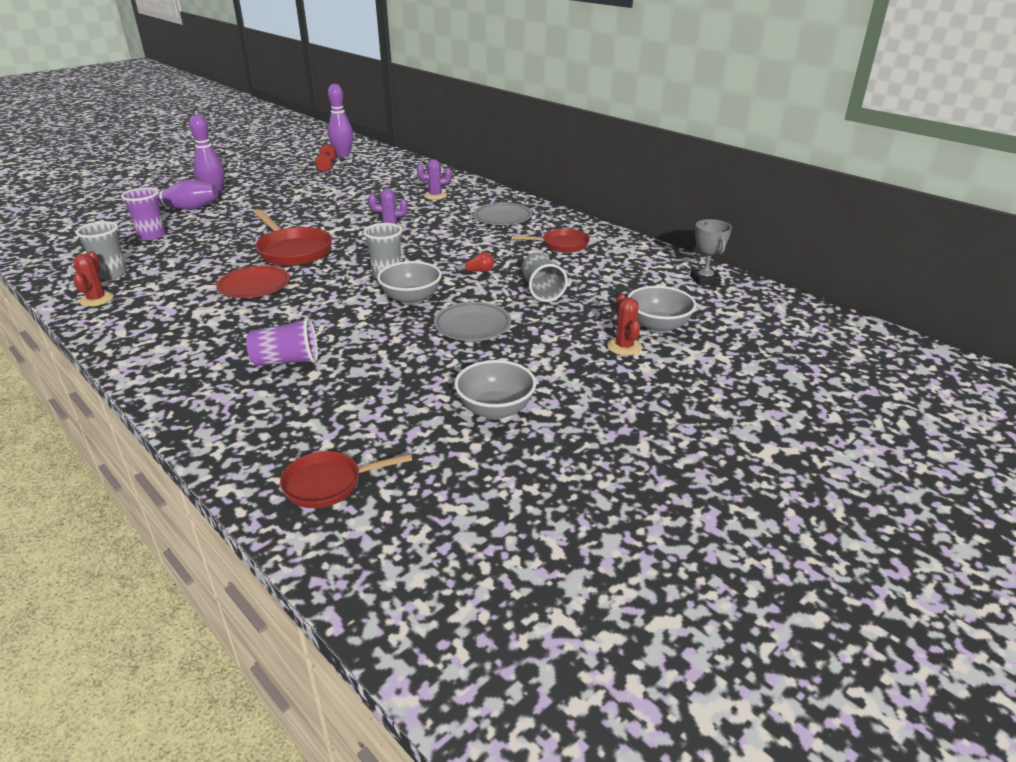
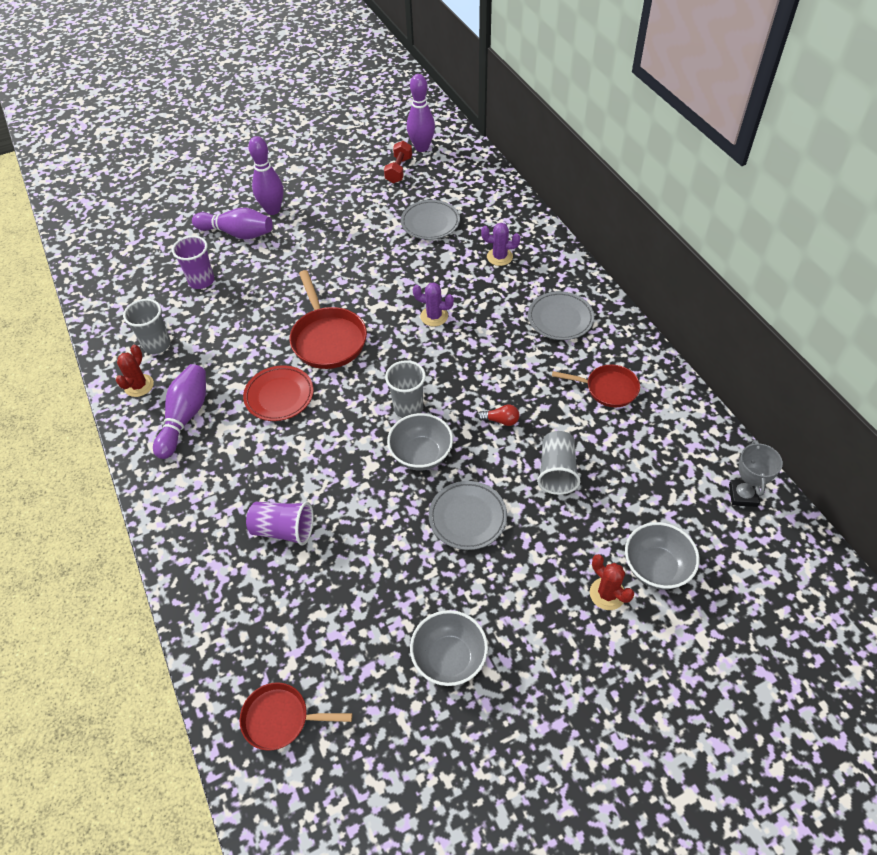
camera: 20 degrees right, 20 degrees up
red cactus [607,294,642,356] -> red cactus turned 45 degrees counterclockwise [590,554,634,610]
none -> purple bowling pin [153,364,206,459]
none -> grey plate [401,200,460,240]

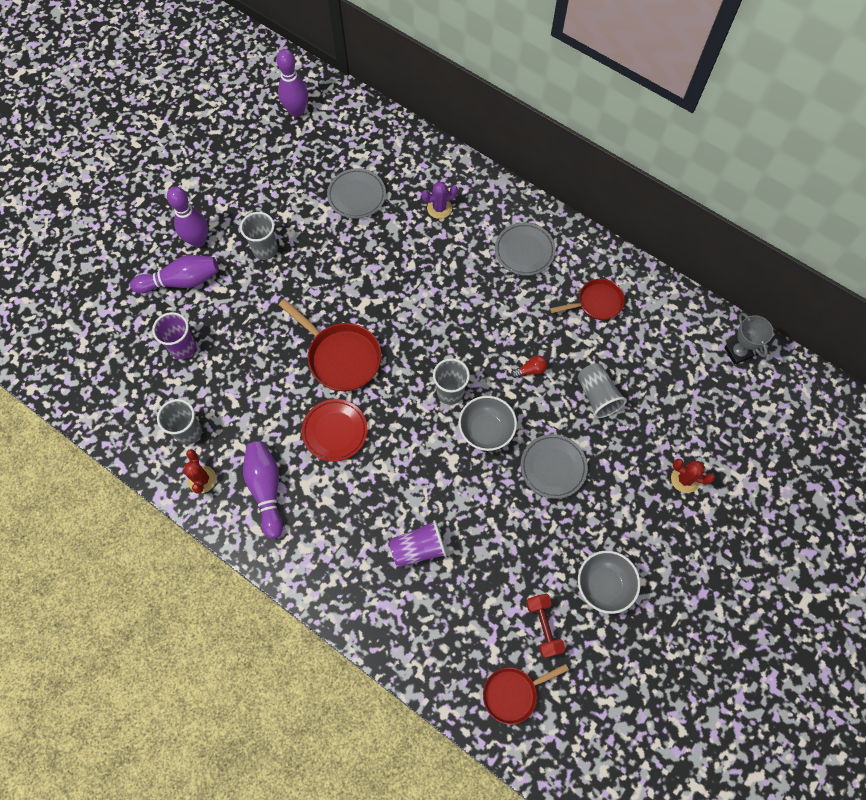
camera: 30 degrees left, 15 degrees up
red dumbbell [384,141,412,183] -> red dumbbell moved to [526,594,565,658]
purple cactus [413,282,454,327] -> none
grey bowl [625,522,700,590] -> none
none -> grey cup [240,212,278,260]

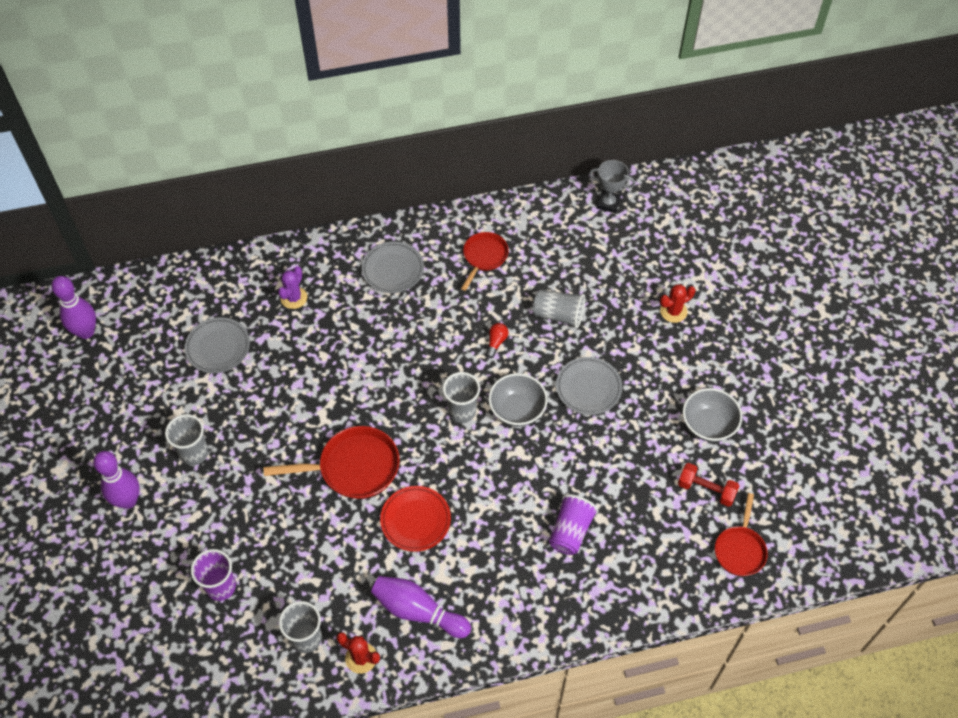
camera: 50 degrees left, 10 degrees down
purple bowling pin [130,255,219,294] -> none

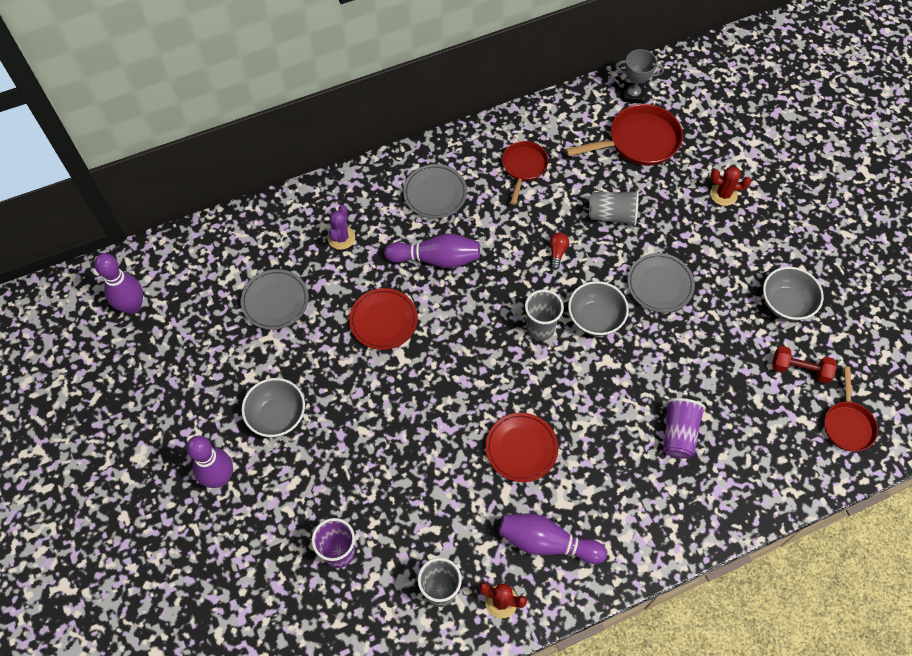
camera: 10 degrees left, 5 degrees up
grey cup [165,414,209,465] -> grey bowl [242,378,305,437]
red pan [263,426,400,499] -> red pan moved to [565,104,683,166]
red cactus [660,284,696,323] -> red cactus turned 45 degrees clockwise [710,166,751,206]
none -> red plate [349,288,418,350]
none -> purple bowling pin [384,234,480,268]

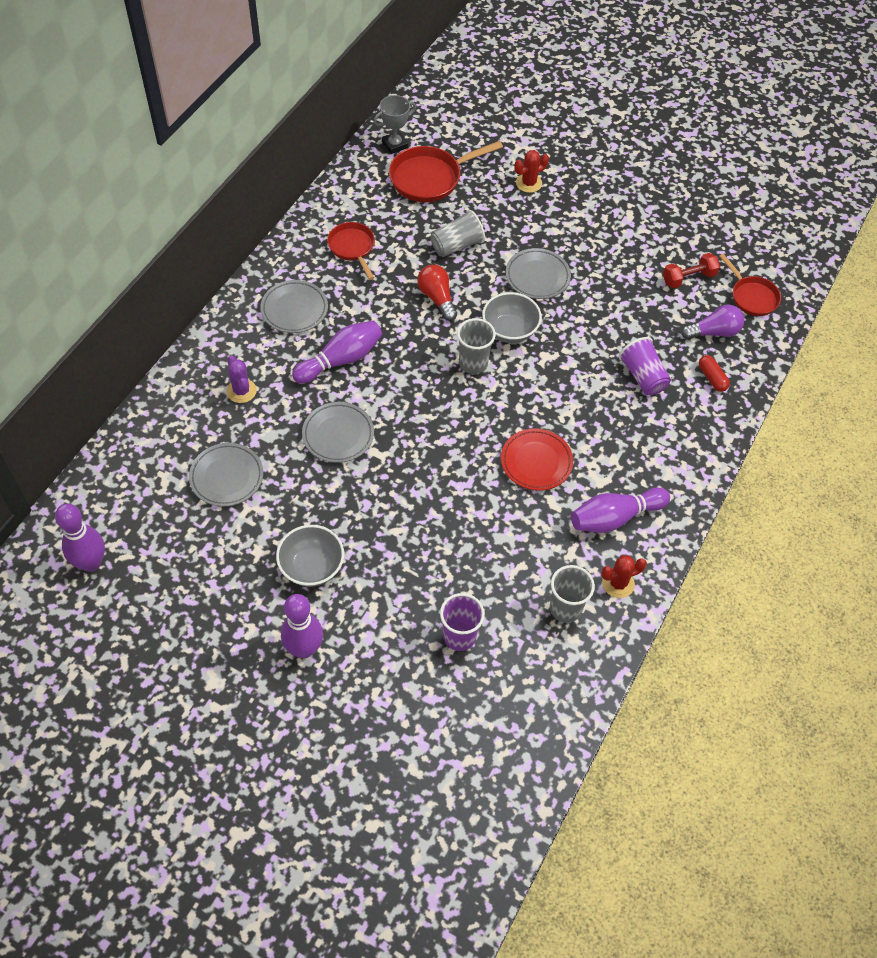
camera: 40 degrees left, 5 degrees down
red plate [349,288,418,350] -> grey plate [302,402,374,463]
red light bulb [549,233,569,270] -> red light bulb [417,265,457,321], size x1.60
red pan [565,104,683,166] -> red pan turned 150 degrees counterclockwise [389,141,503,202]
grey bowl [763,267,824,321] -> none
none -> purple light bulb [681,305,744,339]
none -> red capsule [699,355,730,392]

